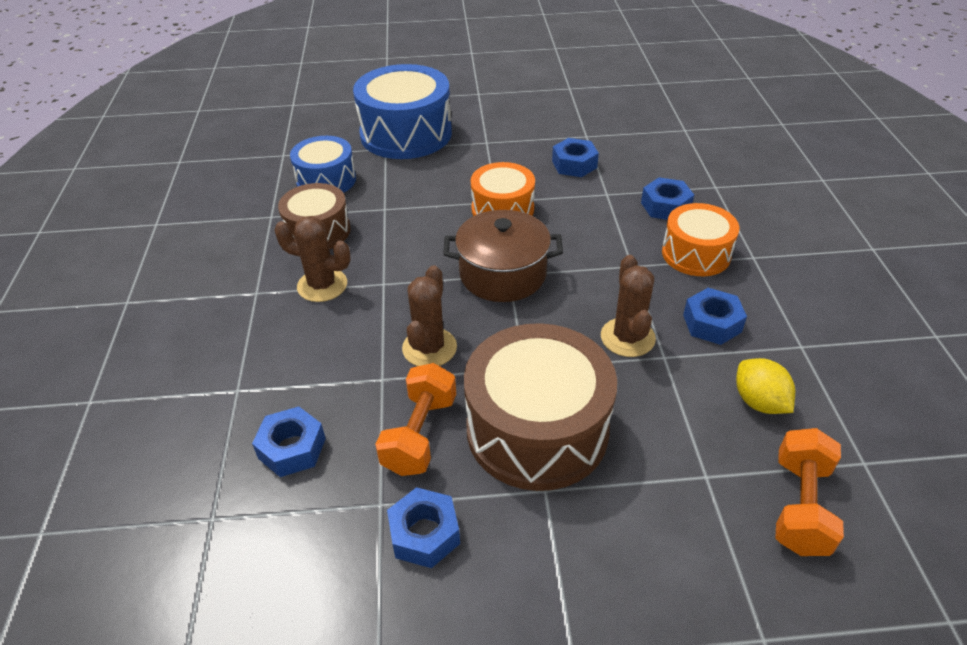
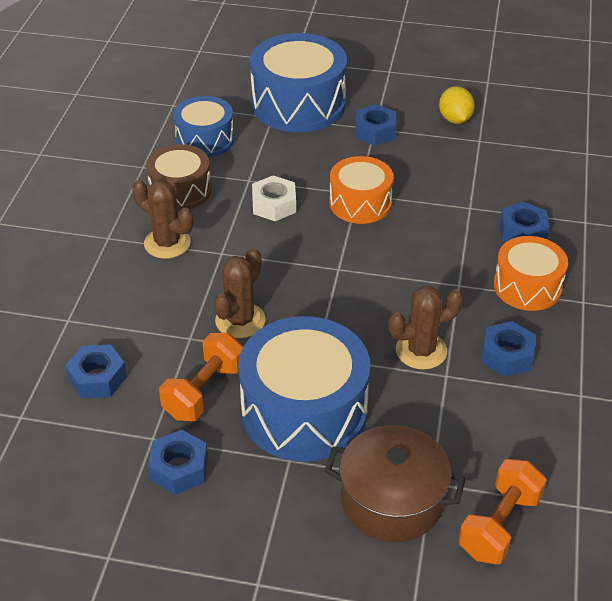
camera: 15 degrees right, 0 degrees up
brown pot [443,210,563,302] -> brown pot moved to [324,425,466,542]
brown drum [464,323,617,491] -> blue drum [238,316,370,462]
blue nut [552,138,599,177] -> blue nut moved to [355,104,396,145]
brown cactus [601,255,656,357] -> brown cactus turned 60 degrees clockwise [388,286,463,370]
yellow lemon [736,358,795,414] -> yellow lemon moved to [439,86,475,124]
none -> white nut [252,175,296,221]

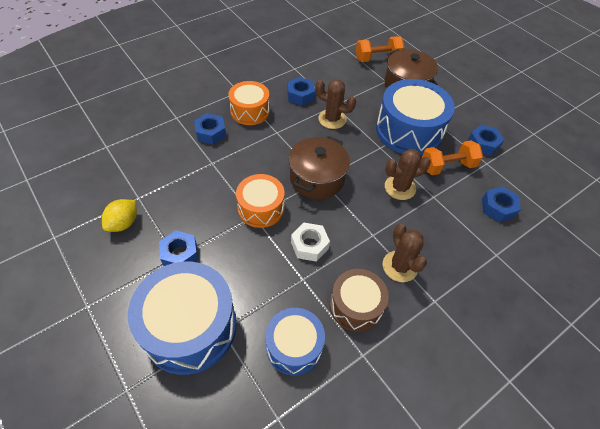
camera: 140 degrees left, 10 degrees up
none -> brown pot [289,136,350,199]

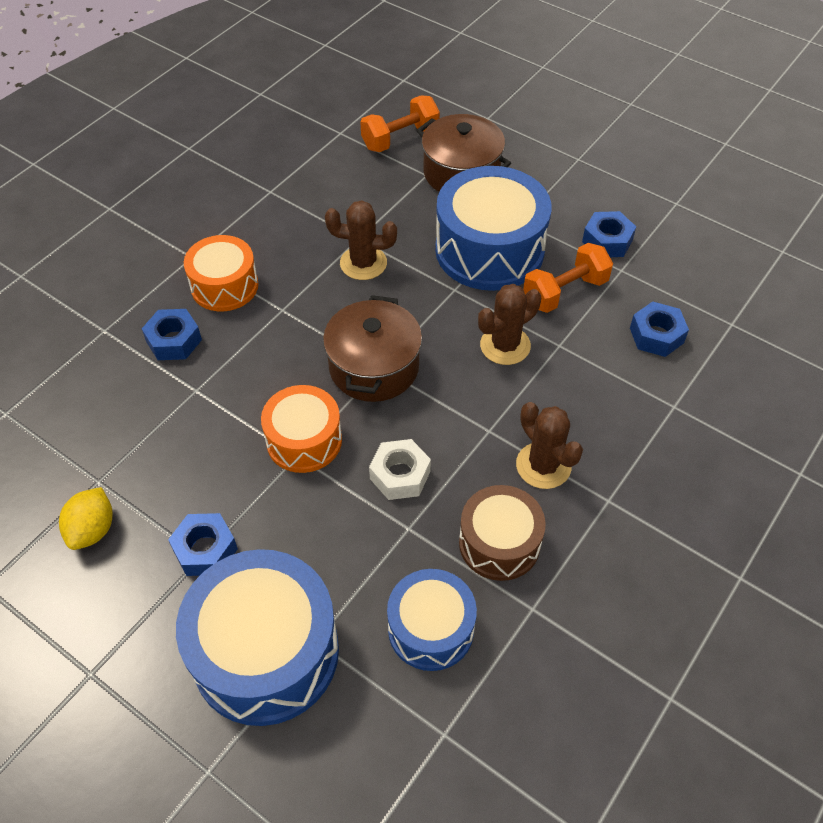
camera: 15 degrees left, 0 degrees up
blue nut [287,77,315,106] -> none

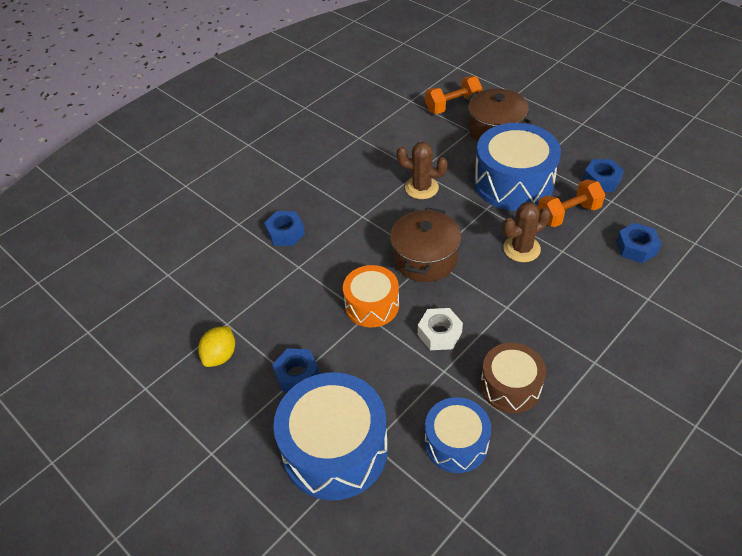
camera: 10 degrees right, 5 degrees down
orange drum [184,235,258,311] -> none
brown cactus [516,402,583,489] -> none

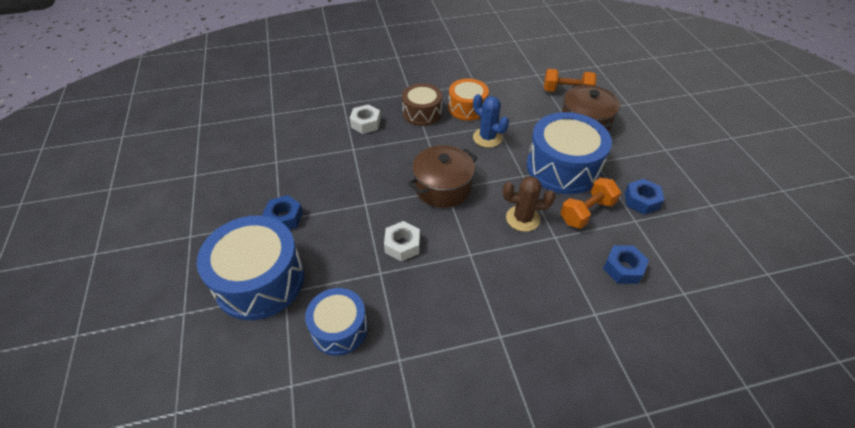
camera: 30 degrees right, 0 degrees up
yellow lemon [198,326,235,367] -> none
blue nut [264,211,305,246] -> white nut [350,105,381,134]
orange drum [343,265,399,327] -> orange drum moved to [448,79,489,121]
brown cactus [397,142,448,199] -> blue cactus [473,94,509,148]
brown drum [480,343,546,413] -> brown drum moved to [402,83,442,126]
orange dumbbell [538,179,605,227] -> orange dumbbell turned 45 degrees counterclockwise [560,178,621,229]

